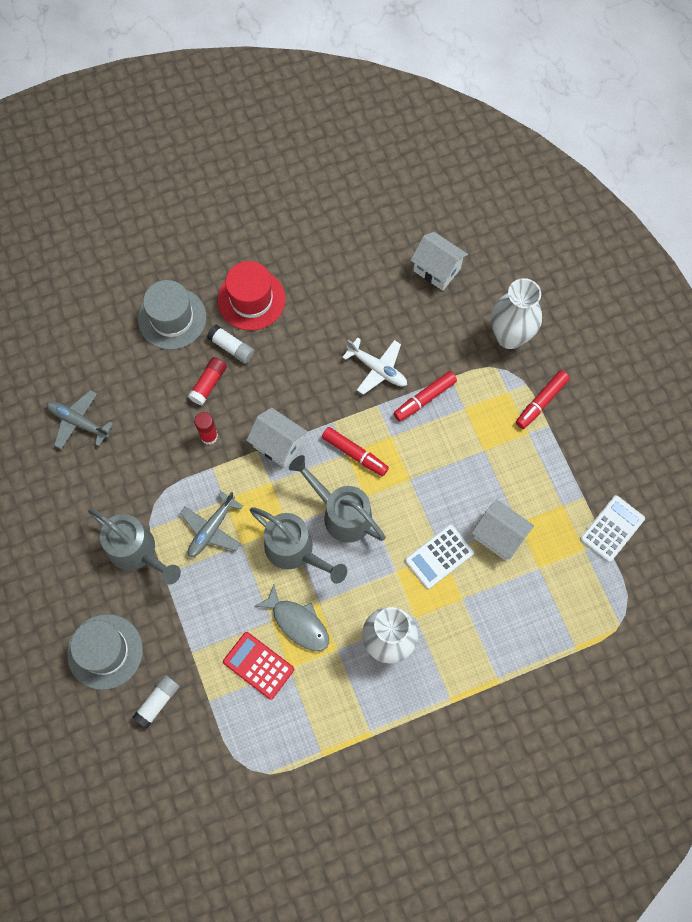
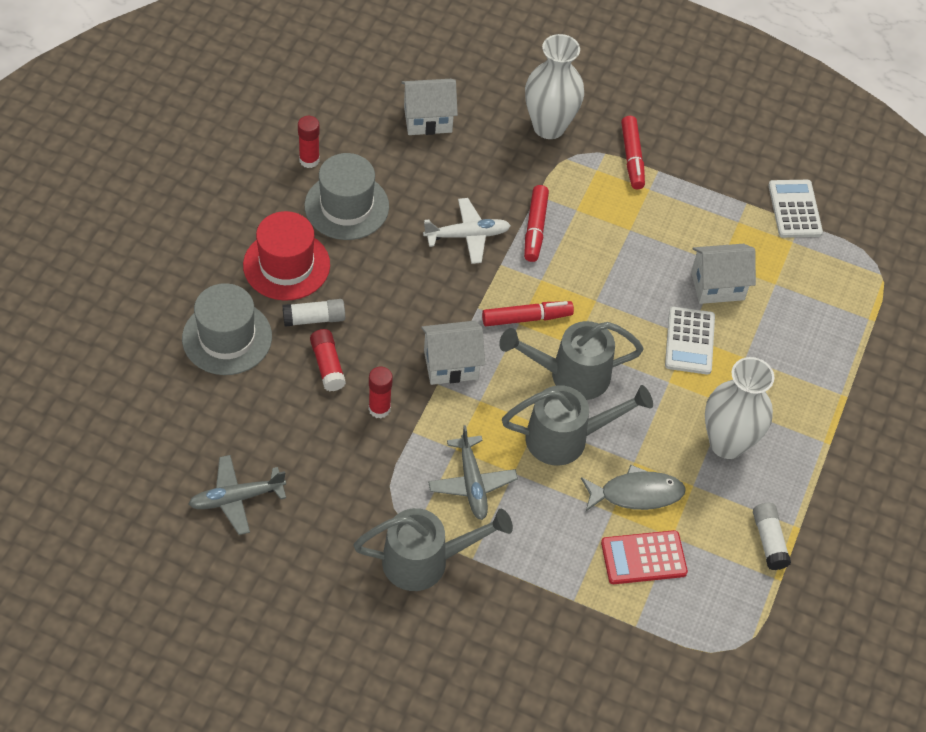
camera: 50 degrees left, 15 degrees down
grey hat [67,614,143,690] -> grey hat moved to [304,153,389,240]
white glue stick [132,675,180,729] -> white glue stick moved to [753,503,791,570]
none -> red glue stick [298,116,320,168]

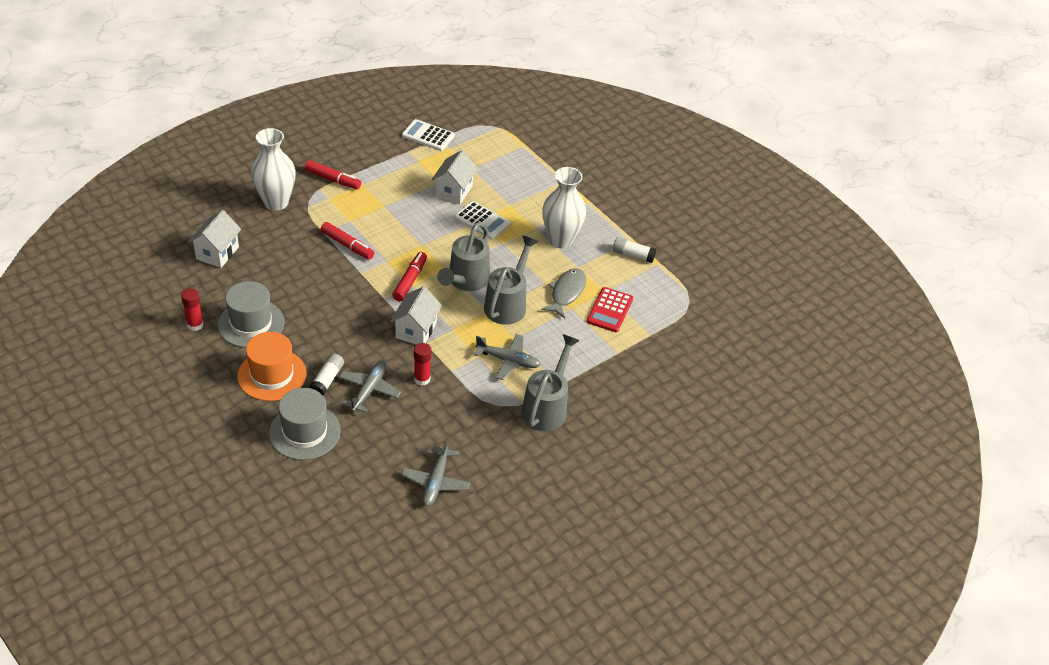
camera: 60 degrees left, 10 degrees down
red hat [243,211,330,301] -> orange hat [237,332,307,401]
red glue stick [310,329,346,391] -> grey plane [339,361,401,413]
white plane [423,198,511,264] -> none

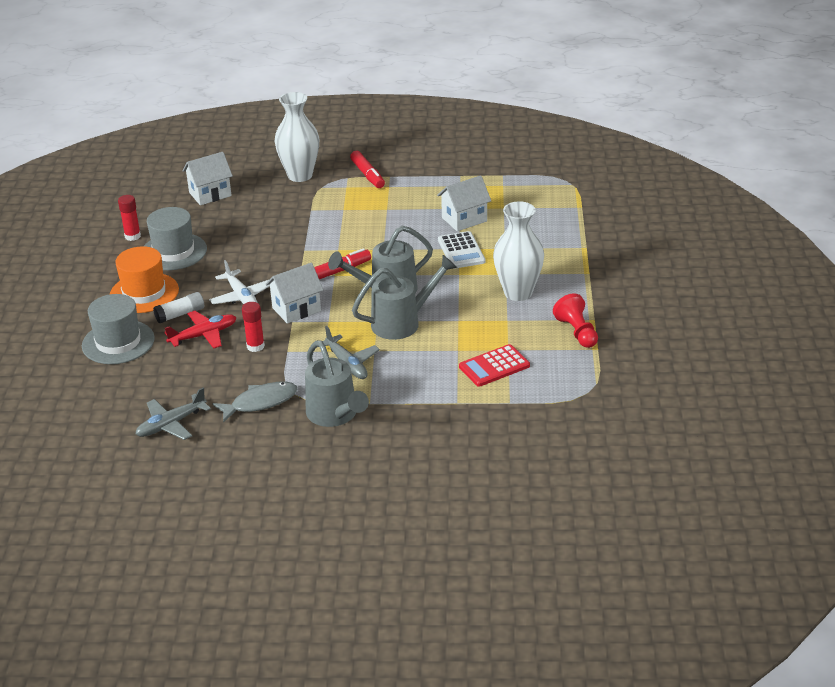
camera: 45 degrees right, 10 degrees down
red marker [321,222,374,259] -> none
grey plane [339,361,401,413] -> red plane [164,311,237,349]
white calculator [402,119,455,151] -> none
grey watering can [521,334,580,431] -> grey watering can turned 90 degrees clockwise [305,340,369,427]
grey fish [541,268,586,319] -> grey fish moved to [213,381,297,422]
white glue stick [613,237,656,263] -> red pawn [553,293,598,348]
none -> white plane [209,260,270,304]

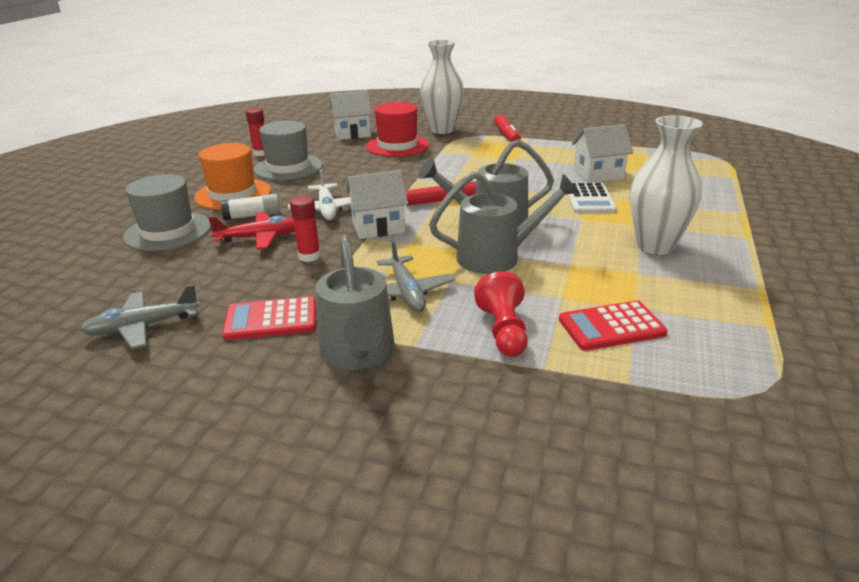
camera: 15 degrees right, 5 degrees down
grey fish [213,381,297,422] -> red calculator [222,296,316,340]
red pawn [553,293,598,348] -> red pawn moved to [474,271,528,357]
none -> red hat [366,102,429,157]

